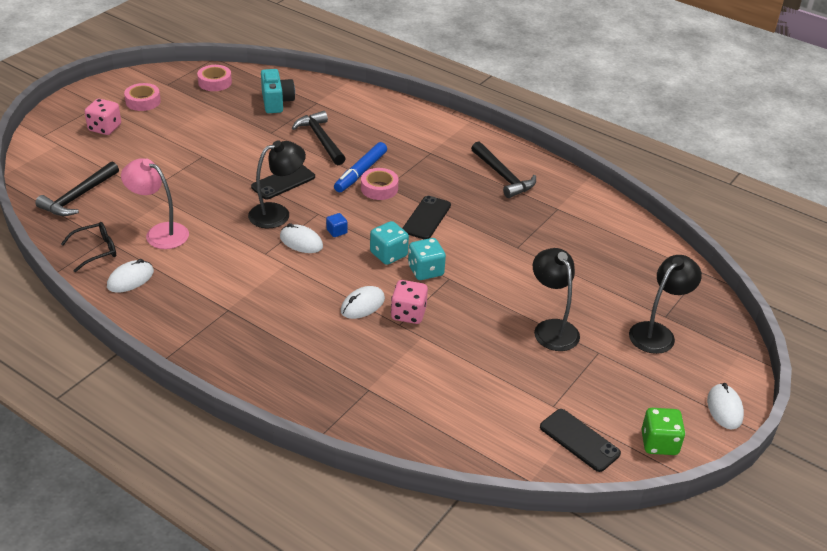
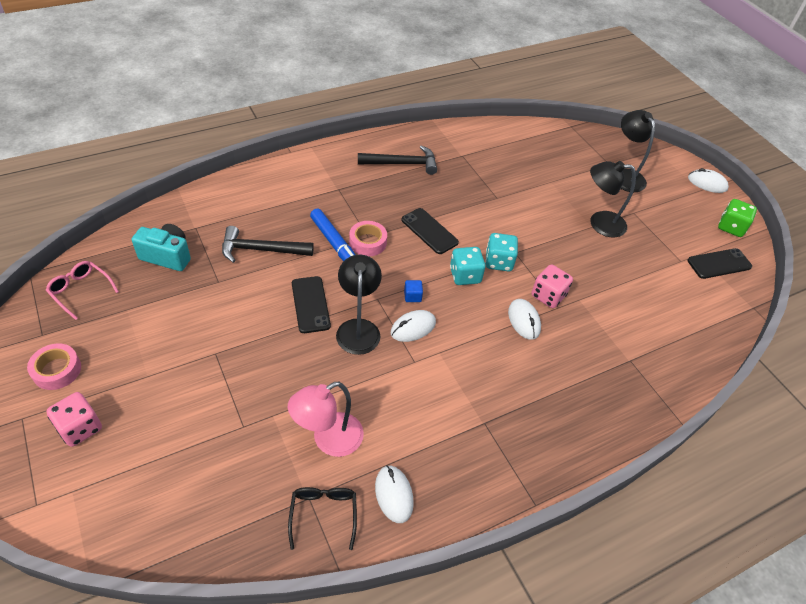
camera: 65 degrees left, 10 degrees up
black hammer [35,162,119,216] -> none
pink tape [197,65,232,91] -> pink glasses [46,261,119,320]

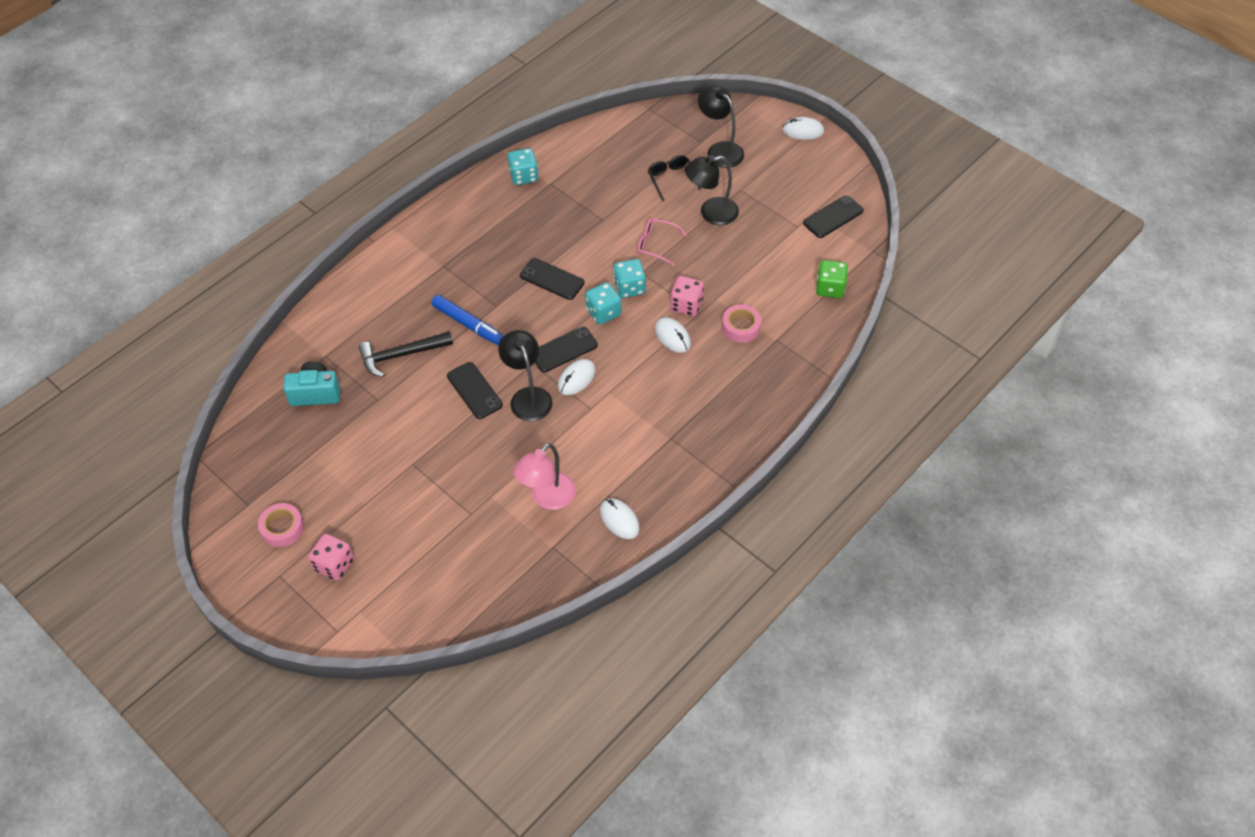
camera: 15 degrees left, 5 degrees up
pink glasses [46,261,119,320] -> pink glasses moved to [637,218,687,266]
black glasses [288,487,357,550] -> black glasses moved to [648,155,701,201]
pink tape [349,221,387,256] -> pink tape moved to [722,304,761,343]
black hammer [358,145,437,175] -> none
blue cube [404,280,423,302] -> black phone [535,327,598,372]
green dice [718,199,757,237] -> green dice moved to [816,260,848,298]
none -> turquoise dice [508,148,539,185]

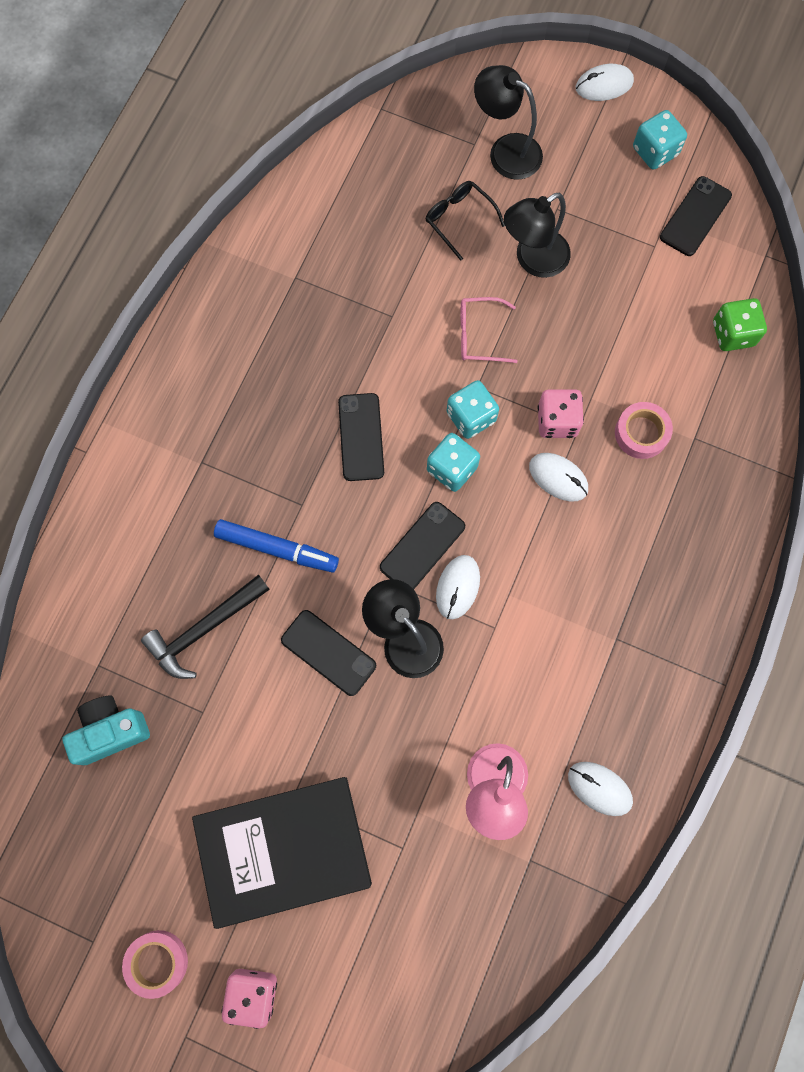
camera: 20 degrees left, 20 degrees up
turquoise dice [508,148,539,185] -> turquoise dice moved to [633,110,687,170]
black phone [520,258,585,300] -> black phone turned 75 degrees clockwise [338,393,384,481]
none -> black book [192,777,372,929]

